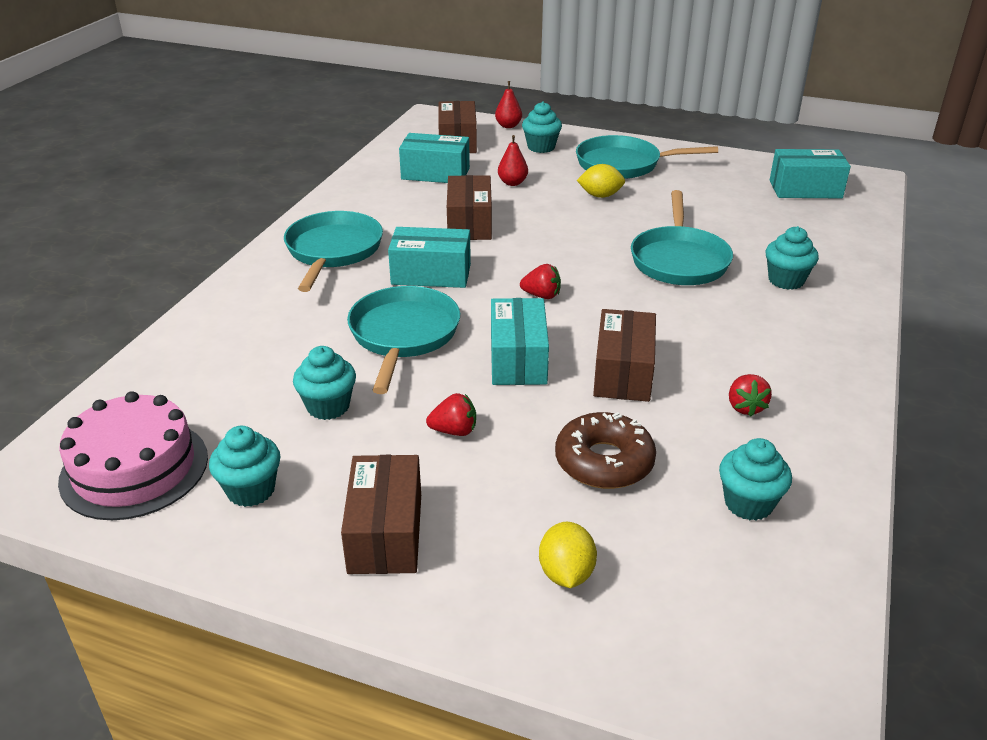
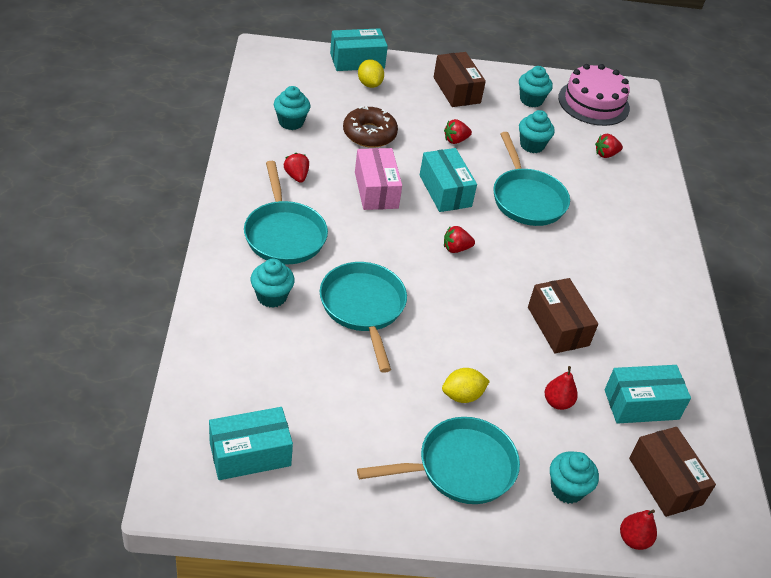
camera: 155 degrees right, 10 degrees up
turquoise pan [284,211,383,292] -> turquoise pan moved to [244,161,328,264]
turquoise box [388,227,471,288] -> turquoise box moved to [330,28,388,71]
brown box [593,309,656,402] -> pink box [355,148,402,210]
none -> red strawberry [595,134,623,158]

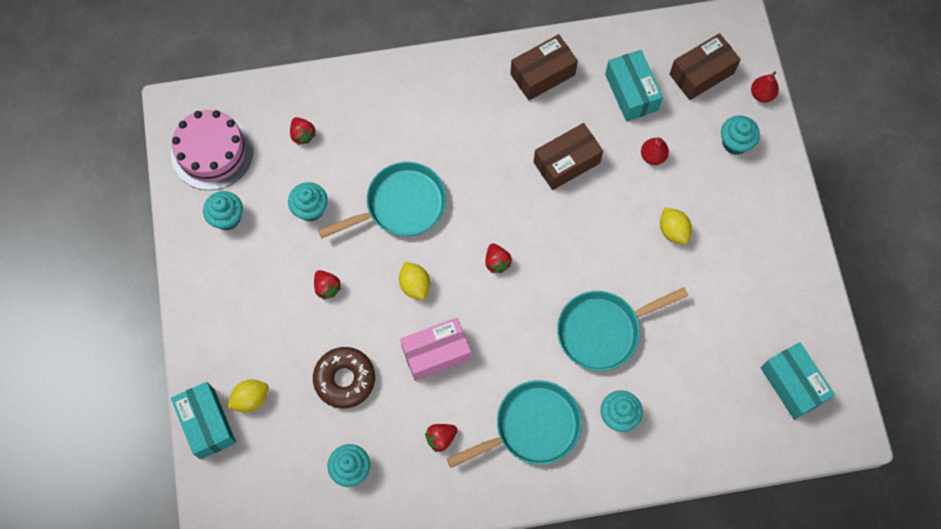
camera: 95 degrees left, 25 degrees up
turquoise pan [357,417,520,504] -> none
turquoise box [420,148,477,212] -> yellow lemon [399,262,430,300]
brown box [434,52,486,107] -> brown box moved to [510,34,578,100]

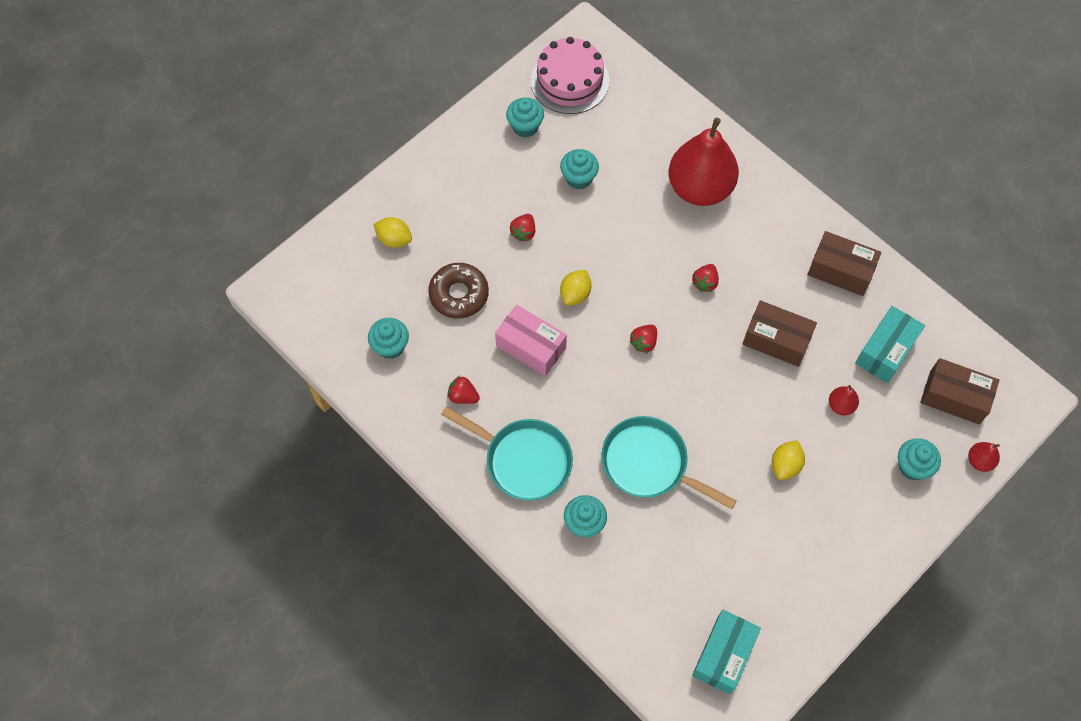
camera: 55 degrees right, 5 degrees down
turquoise box [171,382,236,459] -> none
red strawberry [290,117,316,145] -> red strawberry moved to [692,264,719,292]
turquoise pan [318,162,446,238] -> none
none -> red pear [668,118,739,206]

